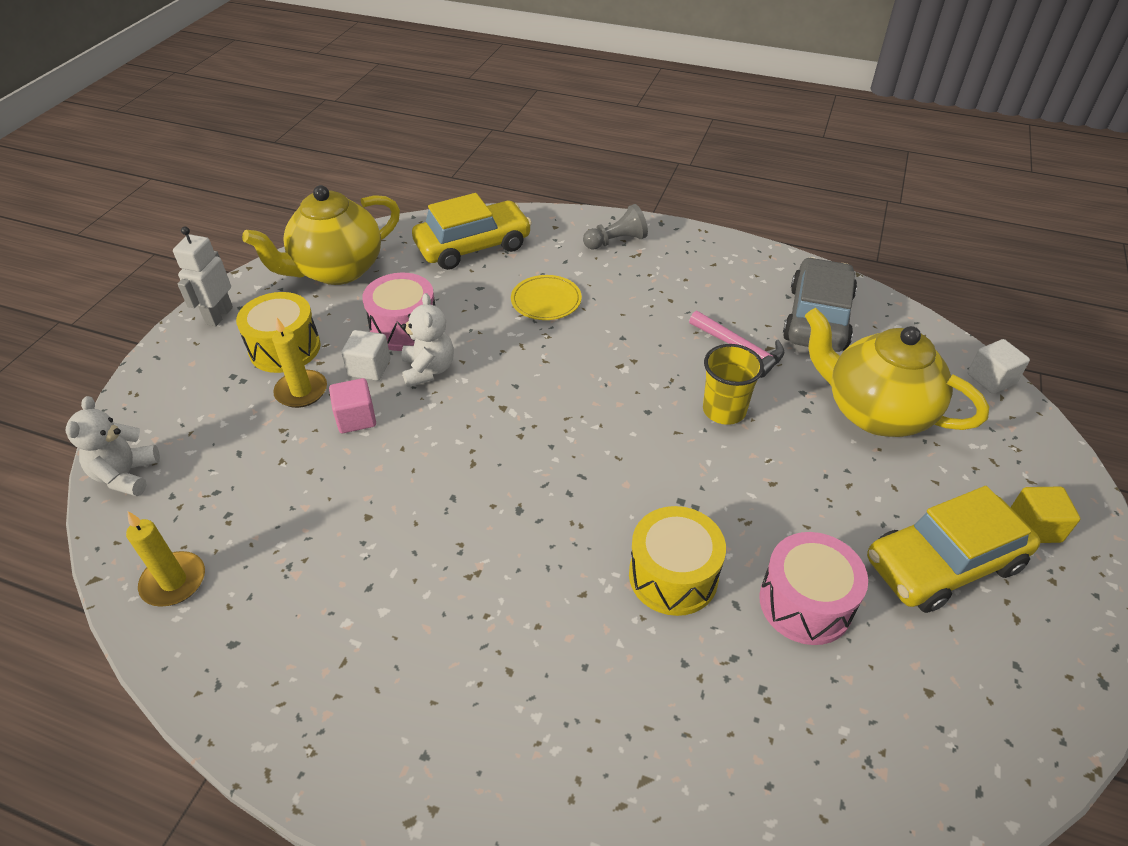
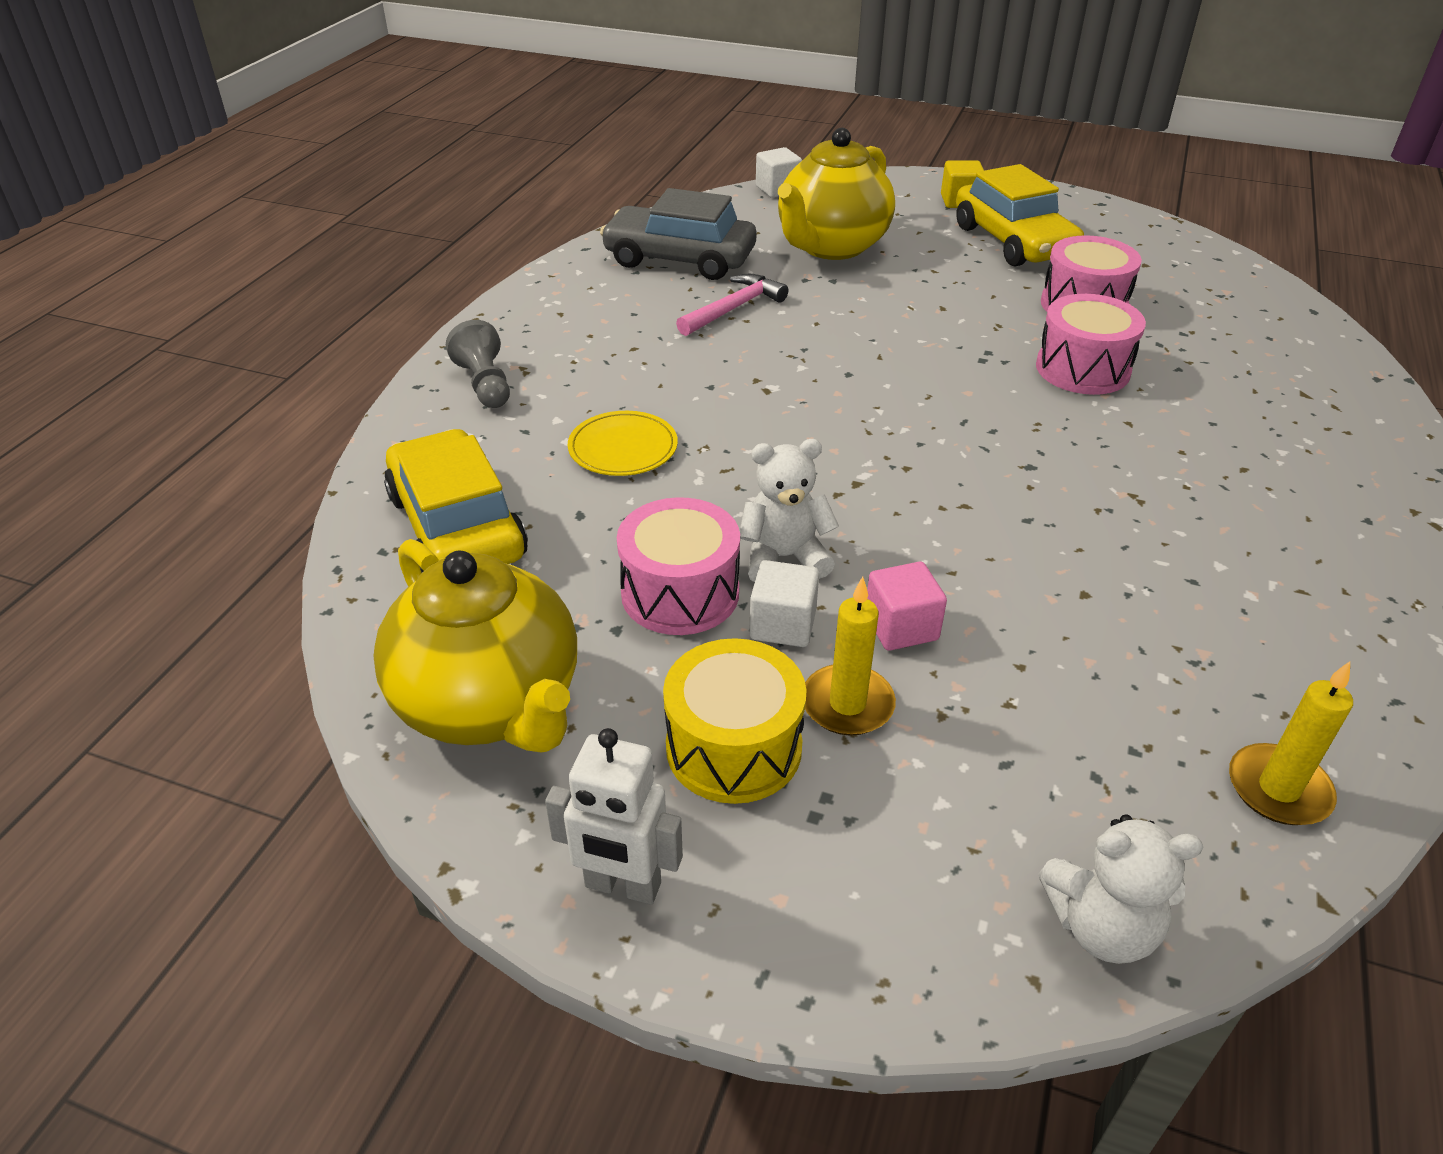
camera: 90 degrees left, 5 degrees down
yellow drum [629,506,726,616] -> pink drum [1036,294,1146,395]
yellow cup [703,344,764,425] -> none

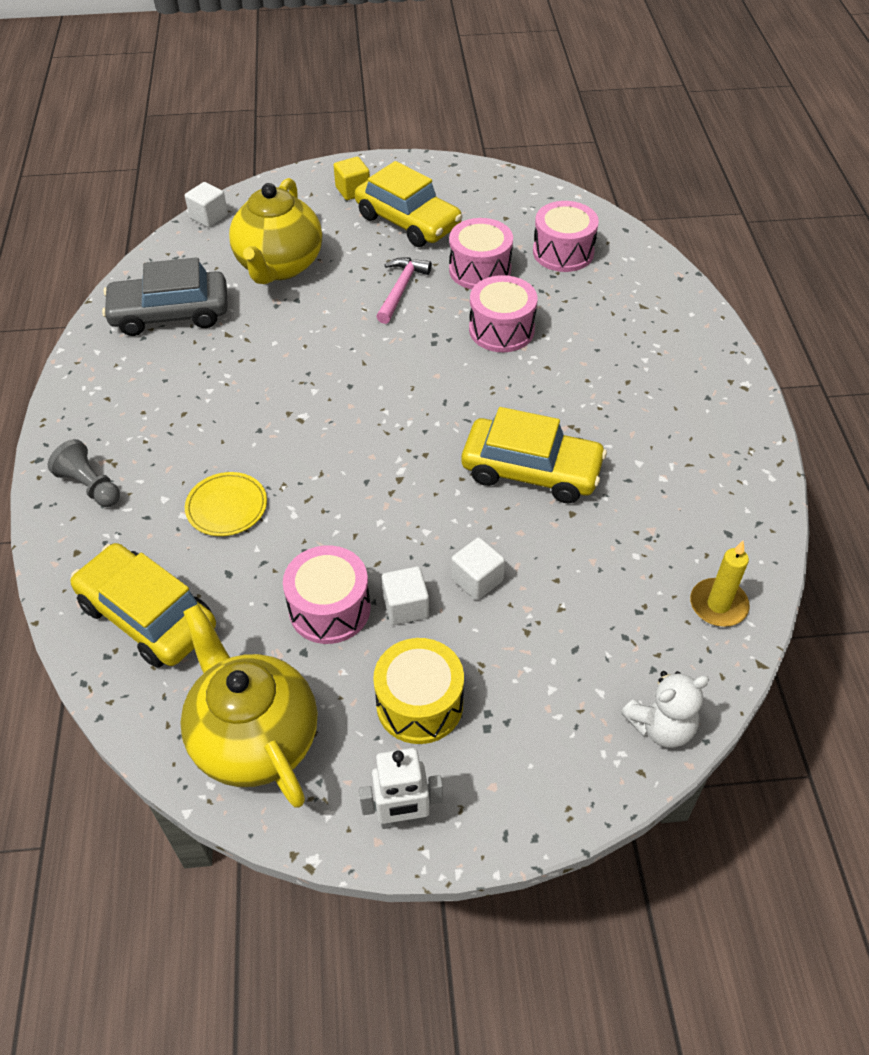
camera: 25 degrees left, 10 degrees up
yellow teapot [373,539,577,753] -> yellow teapot turned 150 degrees counterclockwise [180,604,317,808]
pink hammer [676,274,788,336] -> pink hammer moved to [376,258,432,324]
white teddy bear [740,439,839,582] -> none
yellow candle [805,577,896,736] -> none
pink cube [867,562,947,651] -> white cube [451,537,505,600]
none -> yellow car [462,407,607,503]
none -> pink drum [533,201,599,272]

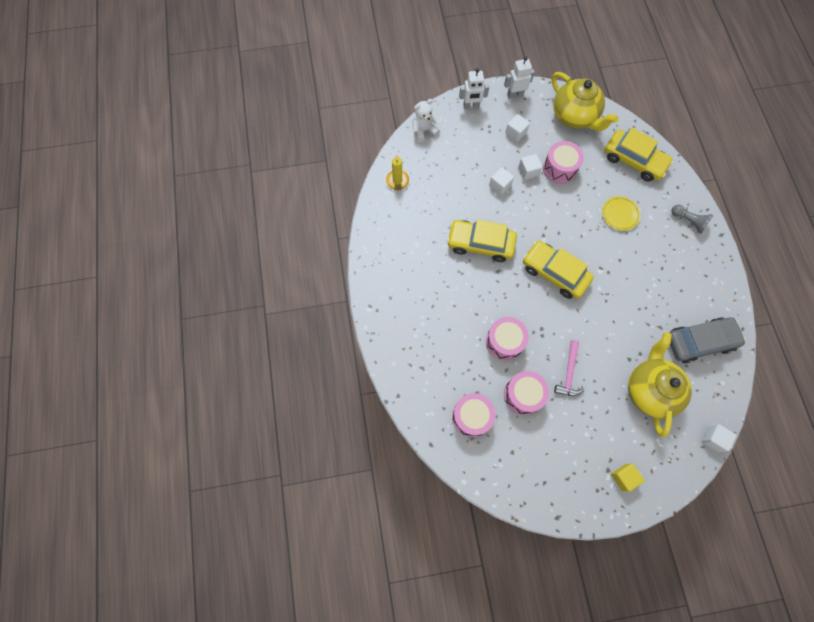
camera: 175 degrees right, 20 degrees up
yellow car [355,161,462,247] -> yellow car moved to [523,241,594,299]
yellow drum [373,638,464,744] -> white cube [505,114,530,142]
none -> white robot [459,68,489,109]

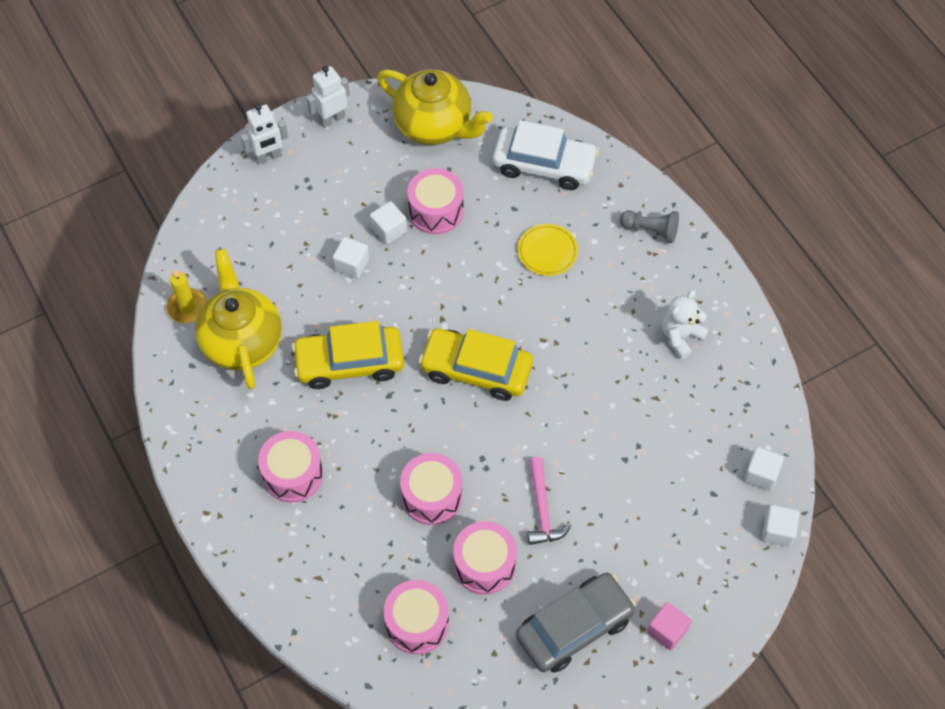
camera: 20 degrees left, 10 degrees down
white teddy bear [413,99,440,142] -> white teddy bear moved to [662,290,709,359]
white cube [505,114,530,142] -> white cube moved to [744,447,784,491]
yellow car [605,128,673,181] -> white car [493,120,599,190]
yellow cube [611,463,645,492] -> pink cube [647,602,691,650]
yellow teapot [628,332,692,437] -> yellow teapot moved to [195,249,282,389]
grey car [669,317,746,363] -> grey car moved to [516,573,636,673]
none -> pink drum [258,431,323,503]

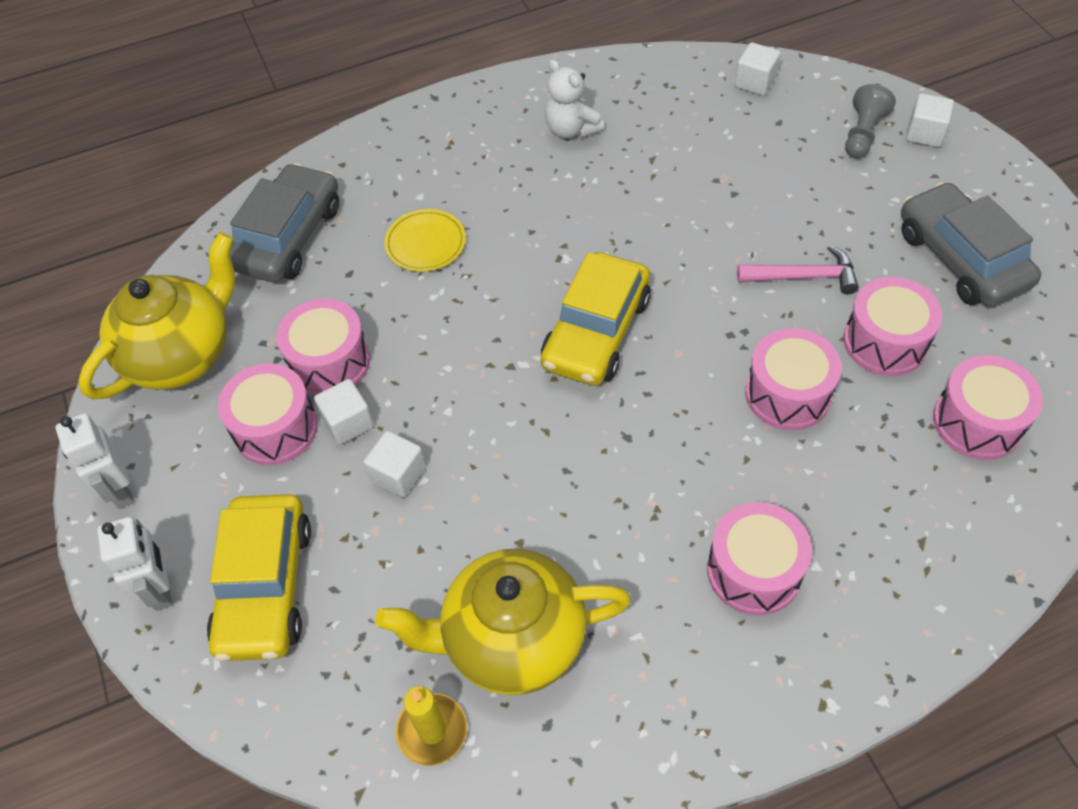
camera: 80 degrees left, 5 degrees down
yellow car [292,321,404,389] -> yellow car moved to [207,494,311,661]
white car [493,120,599,190] -> grey car [230,163,339,282]
grey pawn [620,210,679,243] -> grey pawn moved to [845,84,896,158]
pink cube [647,602,691,650] -> none
white cube [762,505,800,547] -> white cube moved to [906,93,954,147]
none -> pink drum [218,363,318,465]

